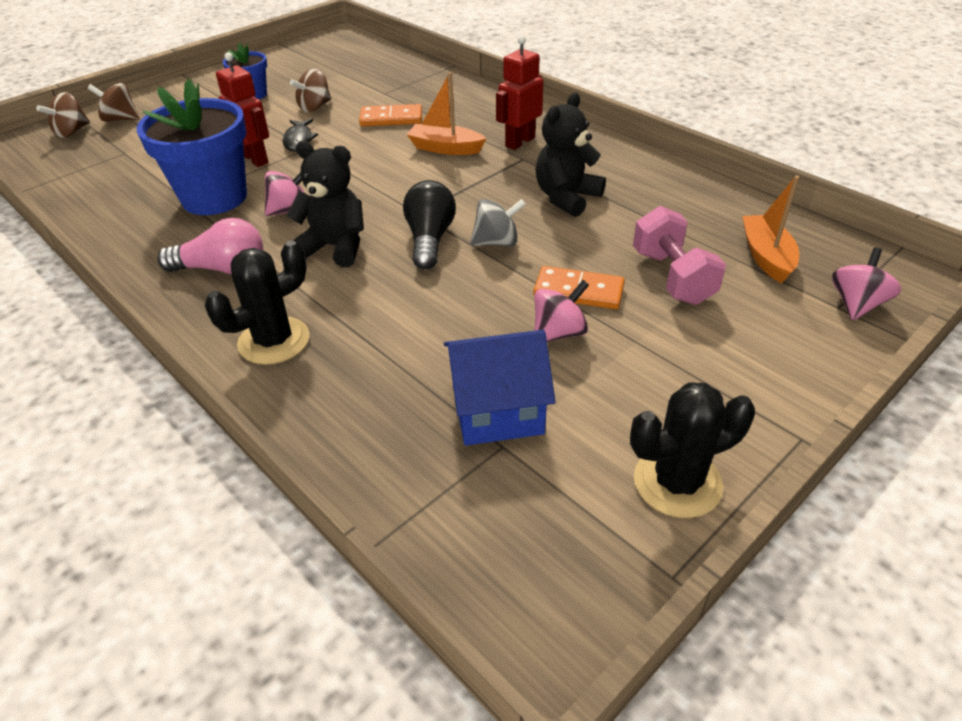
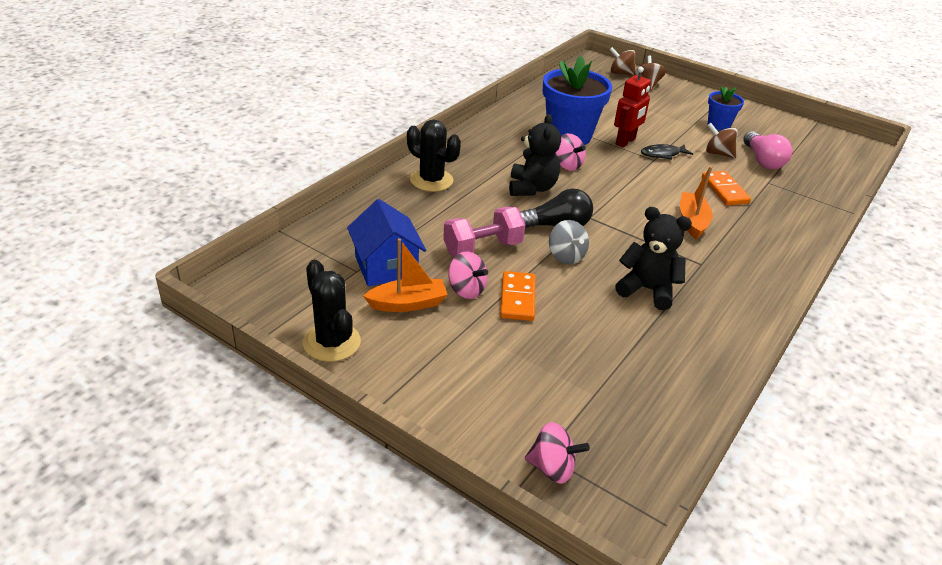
camera: 75 degrees right, 5 degrees down
pink light bulb [157,218,263,274] -> pink light bulb moved to [743,131,792,169]
red robot [496,36,544,150] -> none
pink dumbbell [633,206,726,305] -> pink dumbbell moved to [443,207,525,257]
orange boat [742,175,799,283] -> orange boat moved to [363,238,448,312]

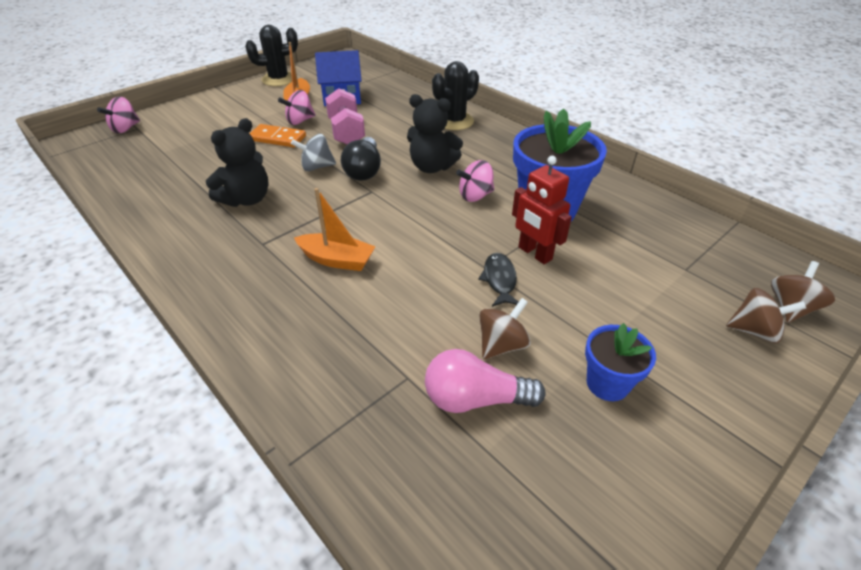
camera: 105 degrees right, 5 degrees up
orange domino [702,171,751,205] -> none

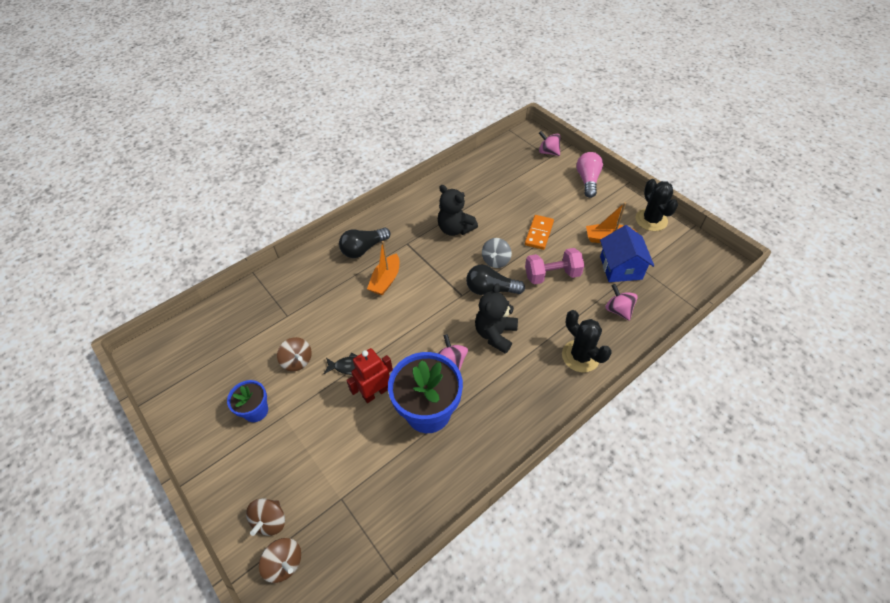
camera: 95 degrees right, 10 degrees up
pink spinning top [278,90,316,125] -> pink spinning top moved to [606,284,637,321]
grey spinning top [291,134,336,171] -> grey spinning top turned 150 degrees counterclockwise [482,238,512,268]
pink light bulb [425,349,546,413] -> pink light bulb moved to [577,152,603,198]
none -> black light bulb [339,227,391,258]

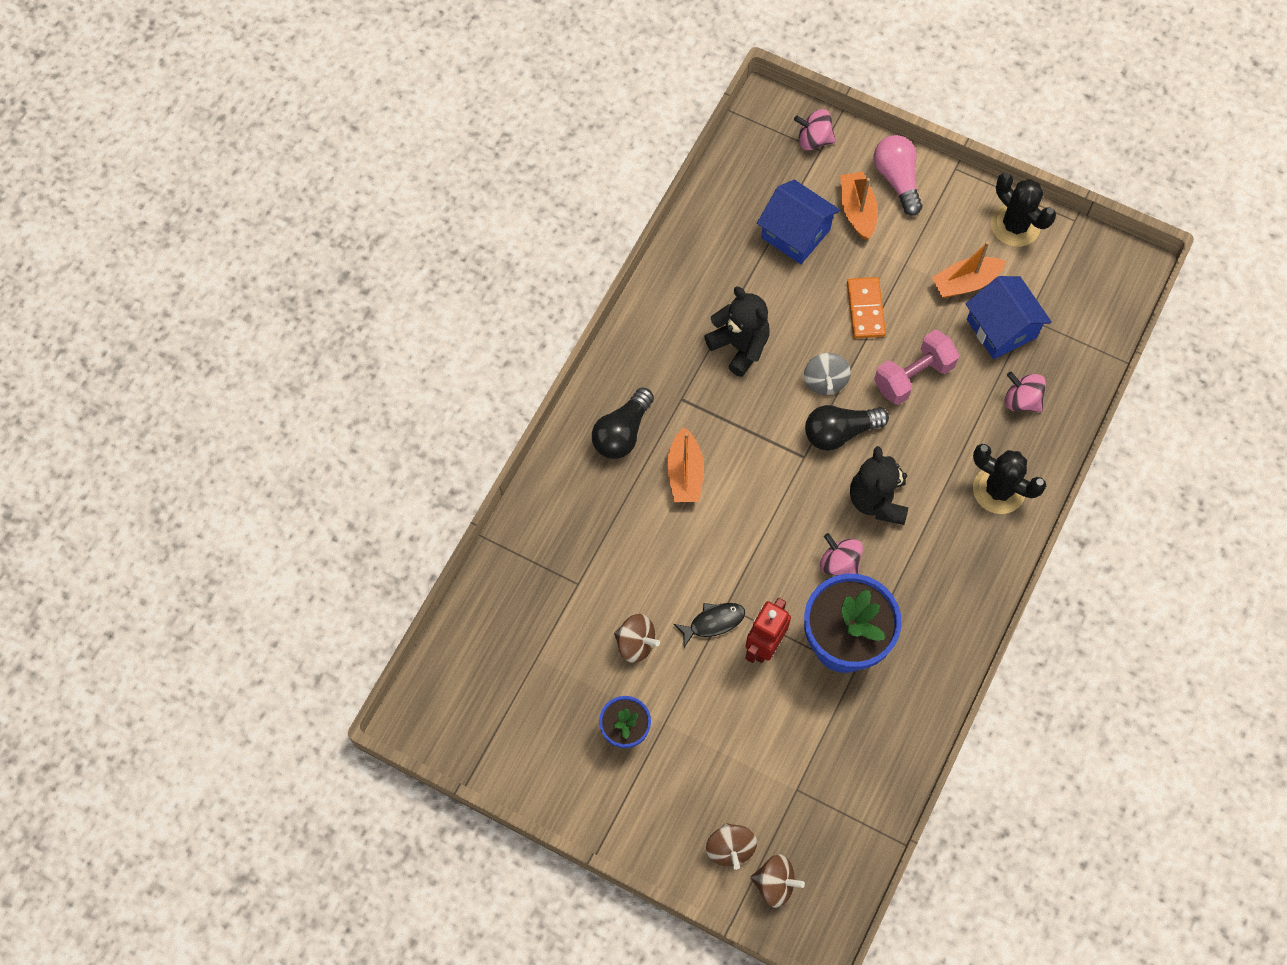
camera: 25 degrees left, 15 degrees up
black teddy bear [438,185,478,236] -> black teddy bear turned 150 degrees counterclockwise [704,286,770,377]
none -> blue house [757,180,840,264]
none -> orange boat [840,172,878,240]

